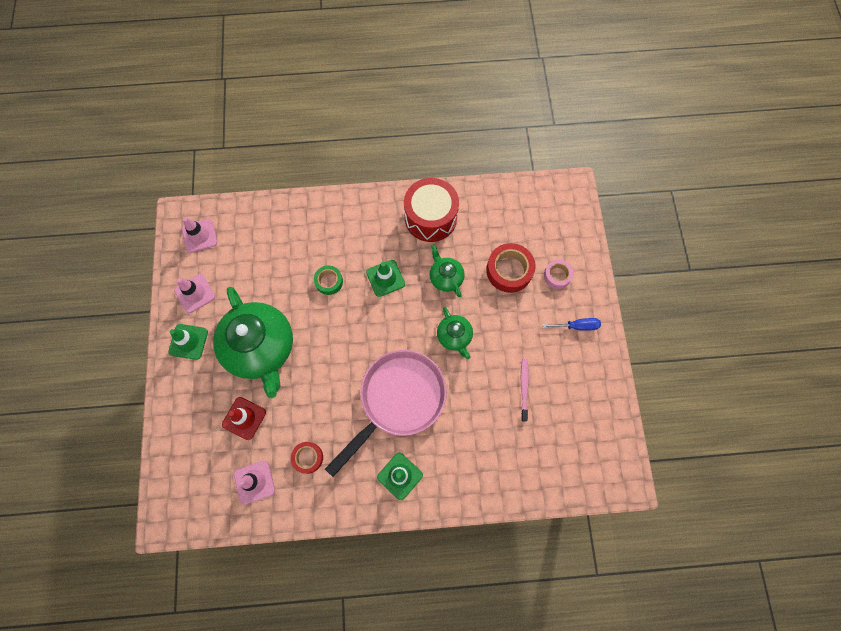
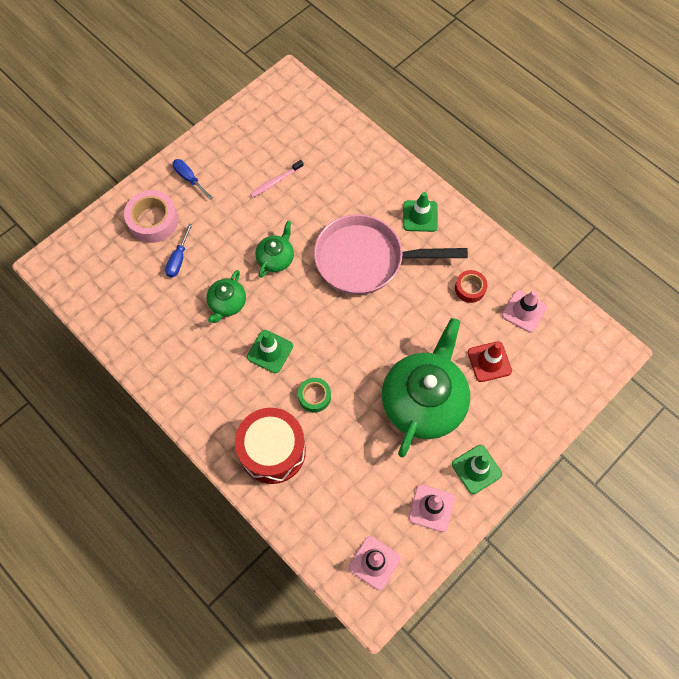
camera: 130 degrees left, 5 degrees down
red drum [404,178,459,242] -> red drum moved to [235,408,306,484]
red tape [486,243,536,293] -> blue screwdriver [165,224,192,278]
pink tape [544,259,574,289] -> pink tape [124,190,178,243], size x1.68

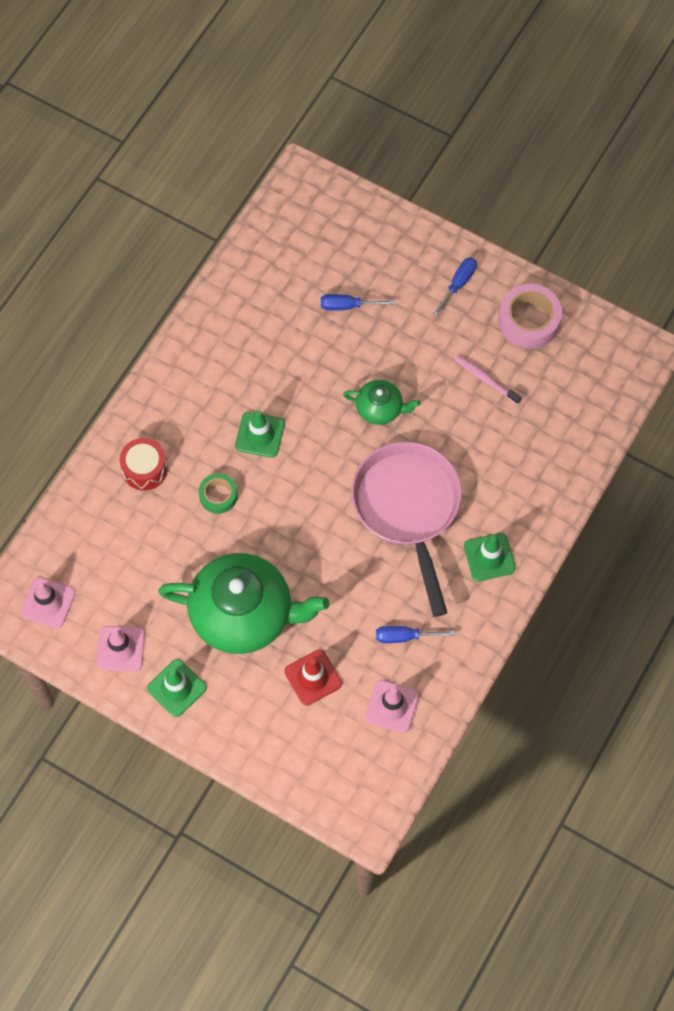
camera: 75 degrees right, 0 degrees up
pink tape [124,190,178,243] -> pink tape moved to [498,284,562,349]
green teapot [206,270,246,323] -> none
red drum [235,408,306,484] -> red drum [120,438,167,491], size x0.60
red tape [455,270,488,303] -> blue screwdriver [376,626,455,643]

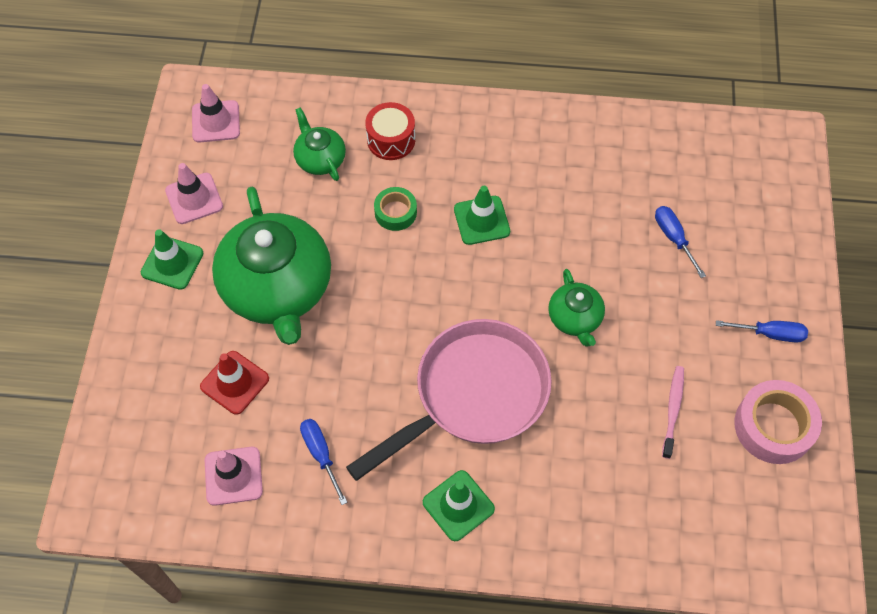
camera: 65 degrees right, 5 degrees down
none -> green teapot [293,107,346,181]

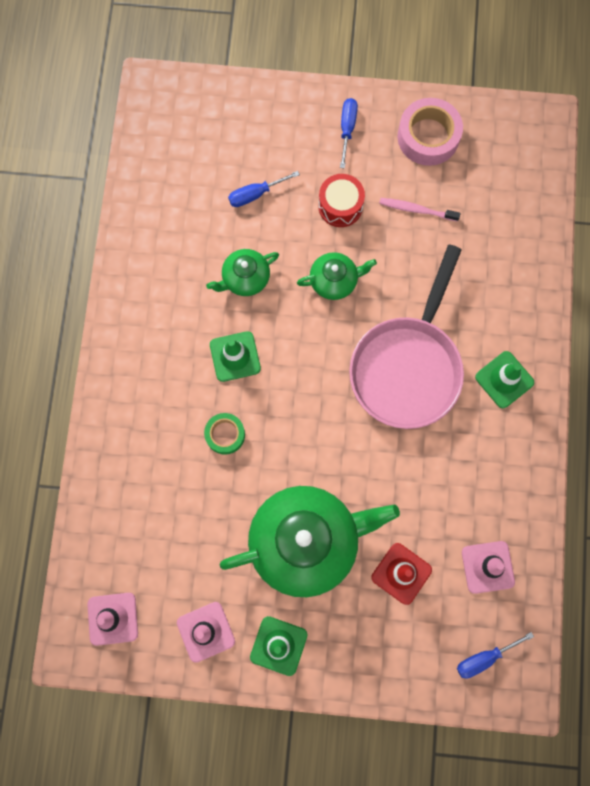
camera: 90 degrees left, 15 degrees up
green teapot [293,107,346,181] -> green teapot moved to [206,249,279,296]
blue screwdriver [300,419,348,505] -> blue screwdriver moved to [457,632,534,678]
pink pan [346,319,552,481] -> pink pan turned 120 degrees counterclockwise [349,245,464,429]
red drum [365,102,415,160] -> red drum moved to [318,174,365,227]

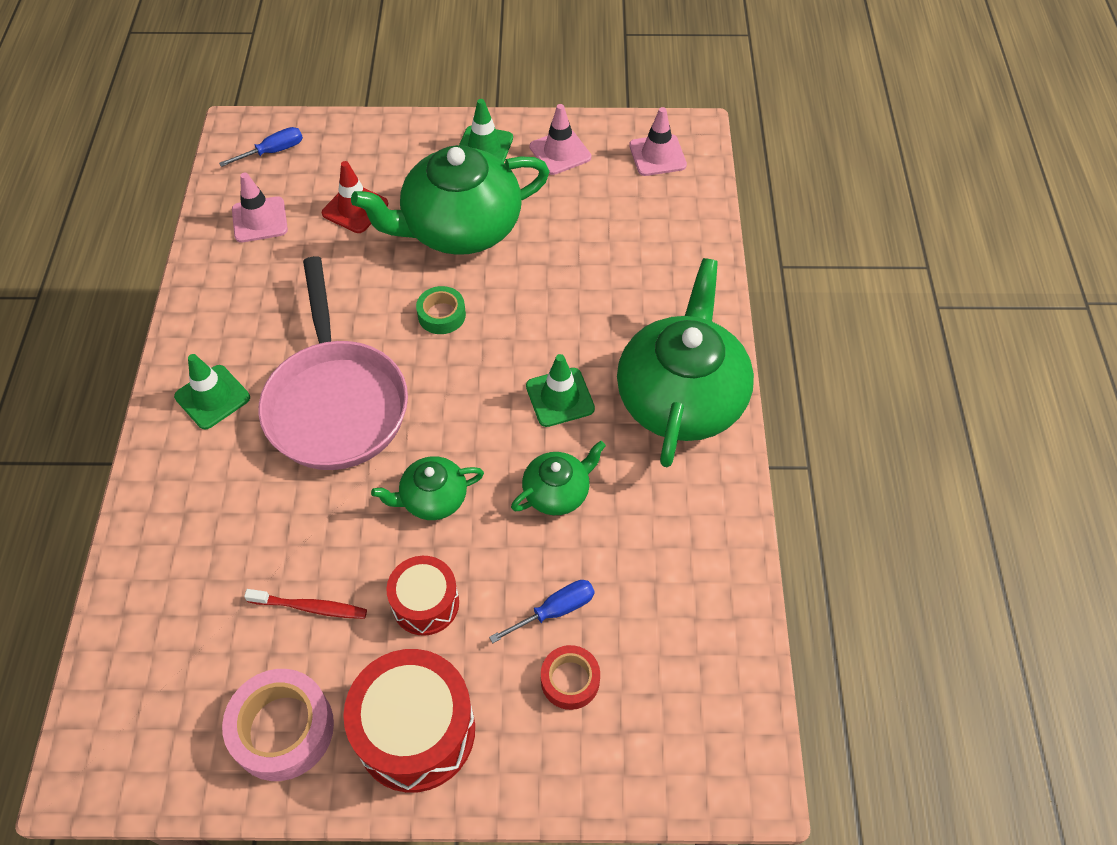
camera: 175 degrees right, 20 degrees down
green tape [204,413,245,455] -> green tape moved to [416,286,466,334]
blue screwdriver [340,98,358,168] -> red drum [343,649,475,793]
pink pan [349,245,464,429] -> pink pan turned 150 degrees clockwise [259,256,408,470]
pink toothbrush [379,198,460,222] -> red toothbrush [244,589,367,619]
none -> red tape [541,645,600,710]
none -> green teapot [617,258,754,467]

